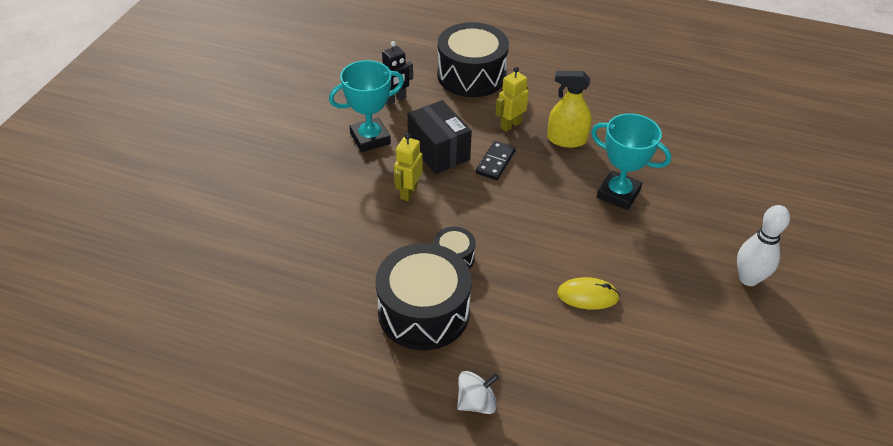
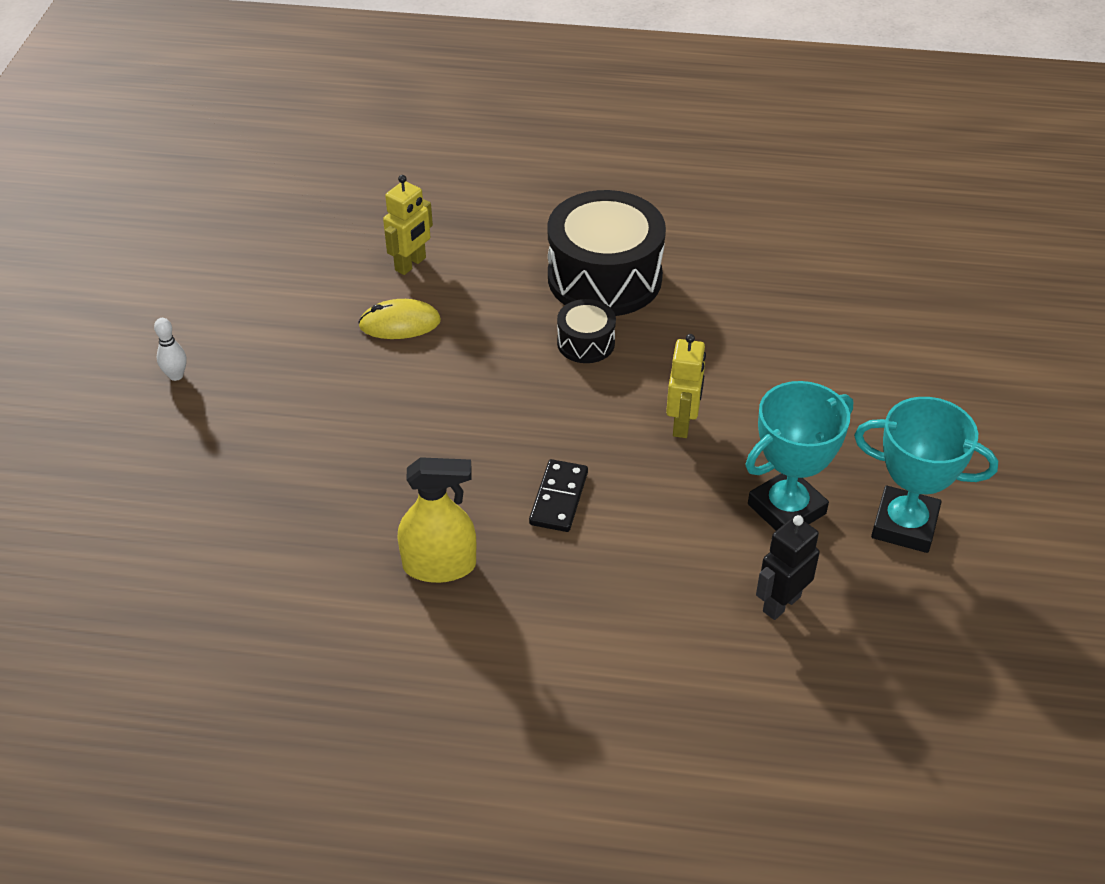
camera: 170 degrees right, 0 degrees up
black box [407,100,472,174] -> none
black drum [437,22,509,97] -> none
white spinning top [457,371,499,414] -> none
yellow robot [495,67,529,132] -> yellow robot moved to [383,175,433,275]
turquoise trophy [591,114,671,210] -> turquoise trophy moved to [854,397,998,553]
white bowling pin [737,205,790,286] -> white bowling pin [154,318,187,381], size x0.53

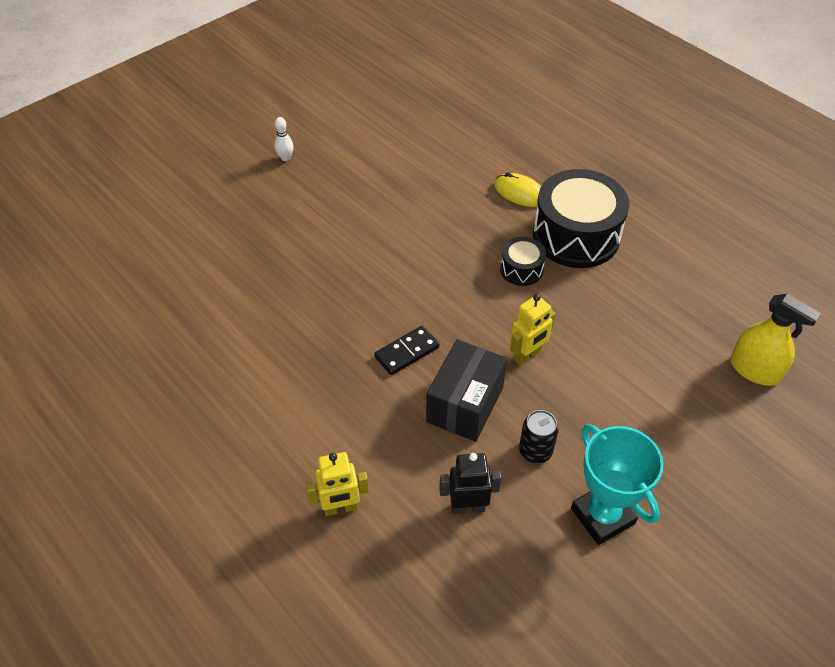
camera: 40 degrees right, 5 degrees up
yellow mouse [358,299,441,339] -> yellow mouse moved to [494,172,541,207]
yellow robot [383,175,433,275] -> yellow robot moved to [306,452,369,516]
yellow spray bottle [398,457,476,583] -> yellow spray bottle moved to [730,294,821,386]
turquoise trophy [746,381,853,531] -> black can [519,410,559,464]
none -> black box [426,340,507,442]

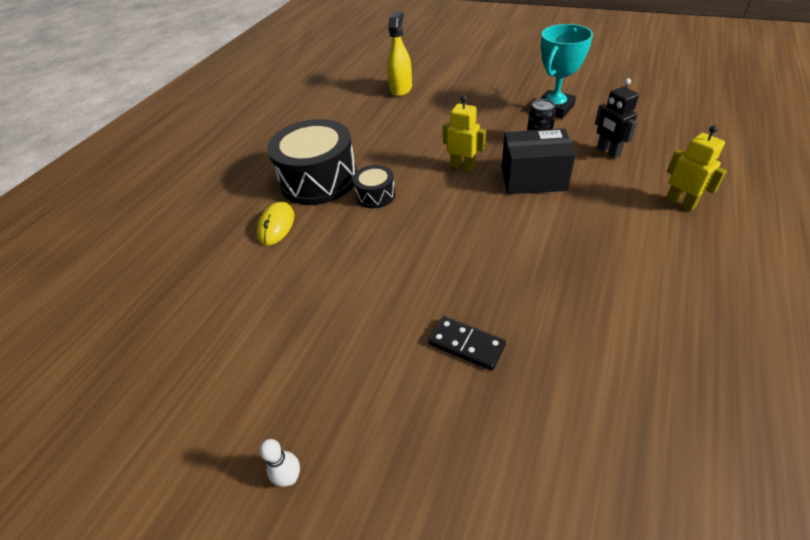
camera: 110 degrees left, 5 degrees down
black domino [374,326,440,375] -> black domino moved to [428,316,506,371]

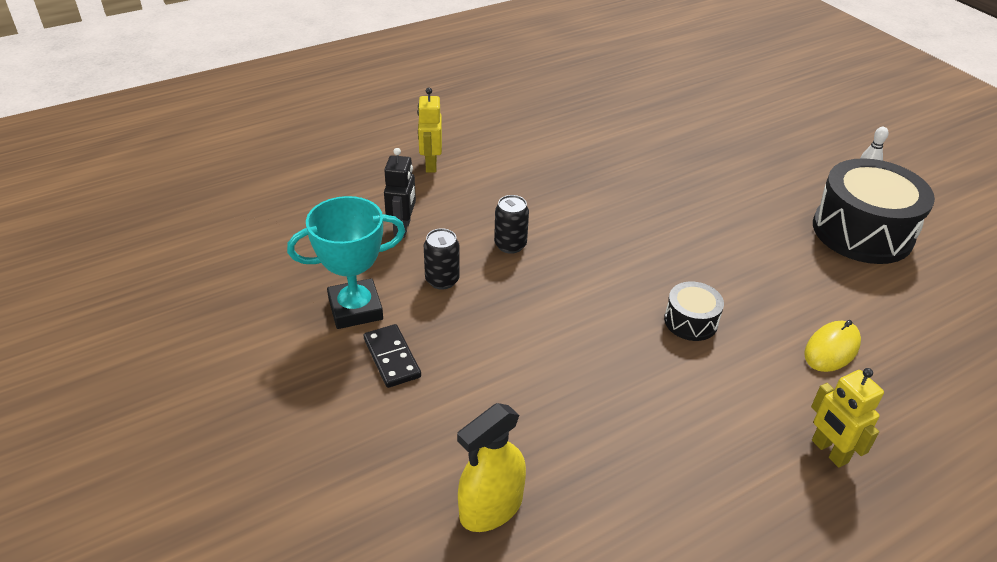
camera: 150 degrees left, 5 degrees down
black drum [267,119,357,205] -> black drum moved to [813,158,935,264]
black domino [428,316,506,371] -> black domino moved to [364,324,421,388]
yellow robot [443,95,486,171] -> yellow robot moved to [811,368,884,468]
black box [502,128,576,194] -> black can [494,195,529,254]

